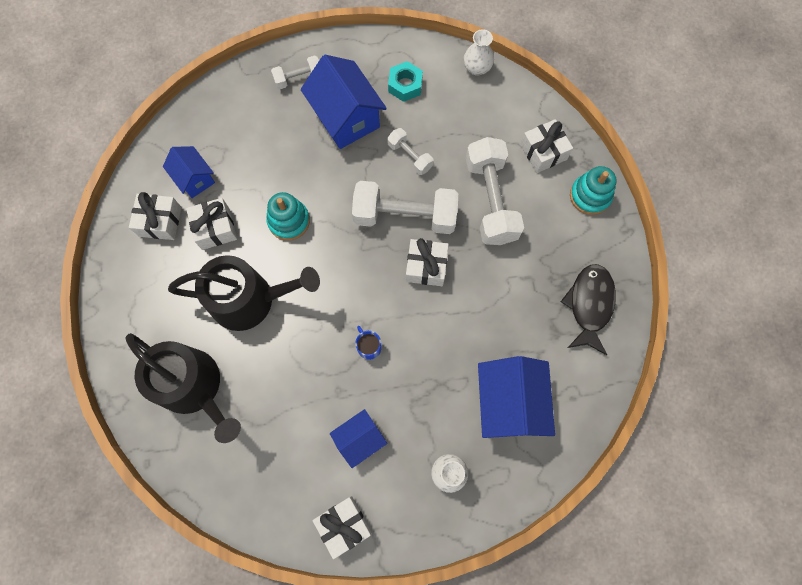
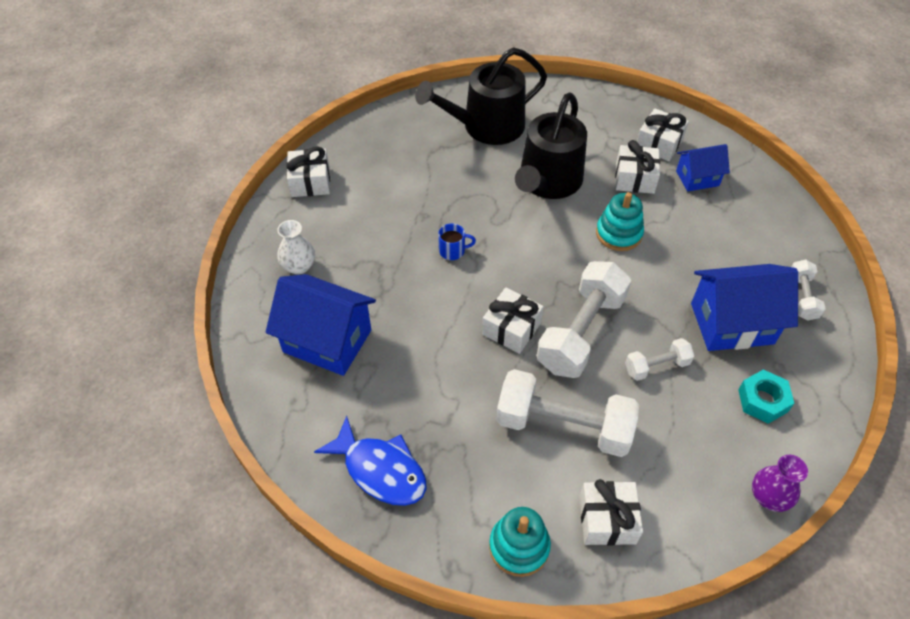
camera: 115 degrees right, 20 degrees down
blue house [330,409,387,468] -> none
white vase [463,29,494,76] -> purple vase [752,455,808,512]
black fish [560,264,616,355] -> blue fish [314,416,427,506]

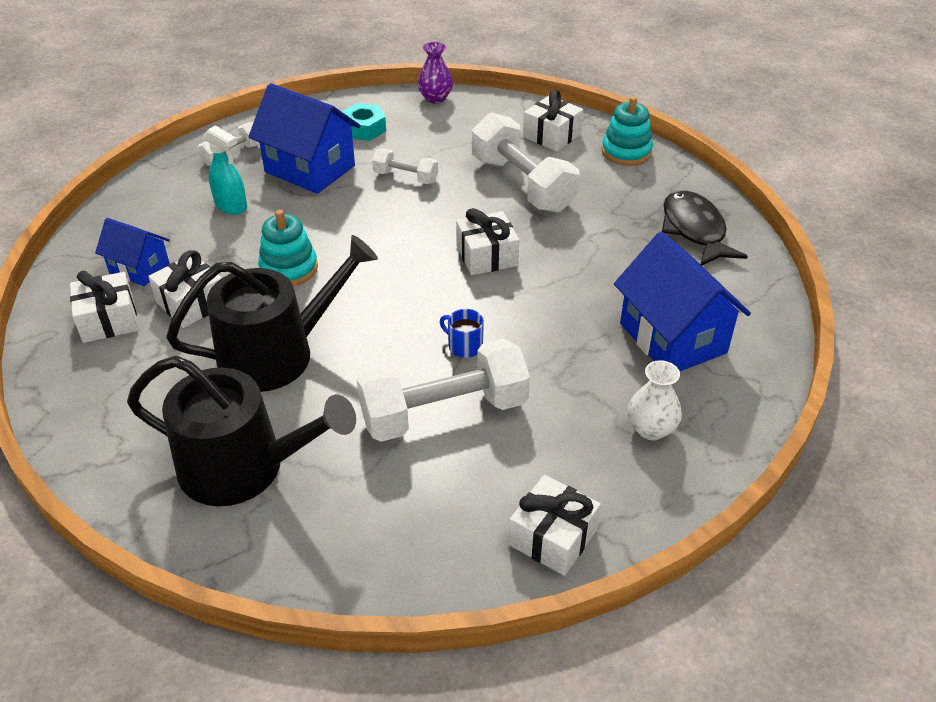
camera: 140 degrees left, 10 degrees down
blue fish [314,416,427,506] -> black fish [662,190,748,266]
white dumbbell [537,261,631,378] -> white dumbbell moved to [357,339,530,442]
none -> turquoise spray bottle [204,125,247,215]

